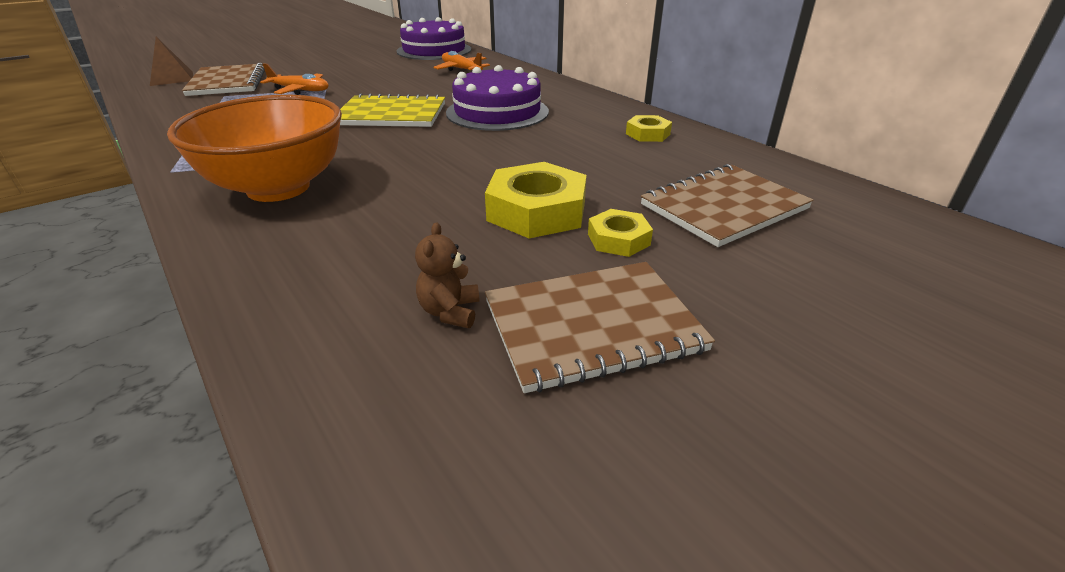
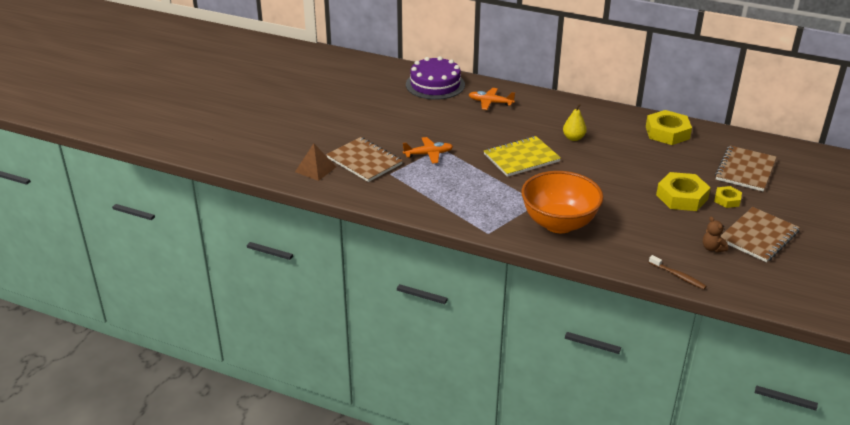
camera: 30 degrees left, 0 degrees up
purple cake [446,65,549,131] -> yellow pear [563,104,587,141]
yellow nut [626,115,672,142] -> yellow nut [646,110,692,145], size x1.81
none -> brown toothbrush [649,255,707,290]

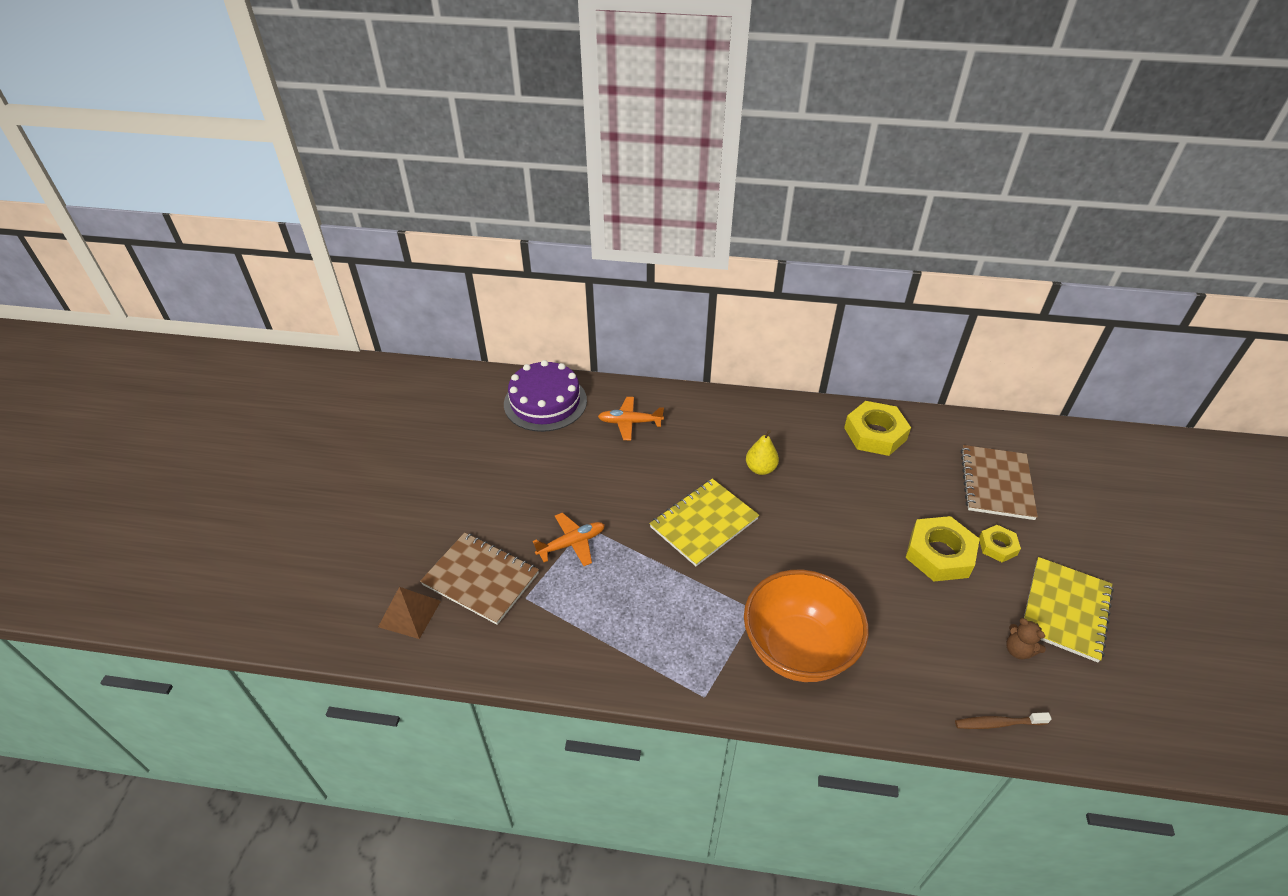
camera: 15 degrees left, 10 degrees up
brown toothbrush [649,255,707,290] -> brown toothbrush turned 150 degrees clockwise [955,712,1052,729]
brown notebook [720,207,800,262] -> yellow notebook [1024,557,1114,662]

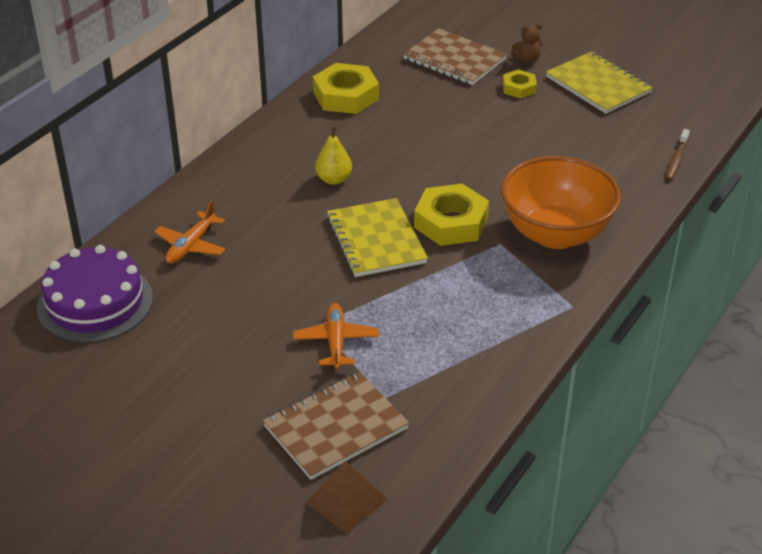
camera: 65 degrees left, 5 degrees down
yellow nut [905,516,980,581] -> yellow nut moved to [414,184,489,246]
brown teddy bear [1006,618,1046,659] -> brown teddy bear moved to [511,23,542,63]

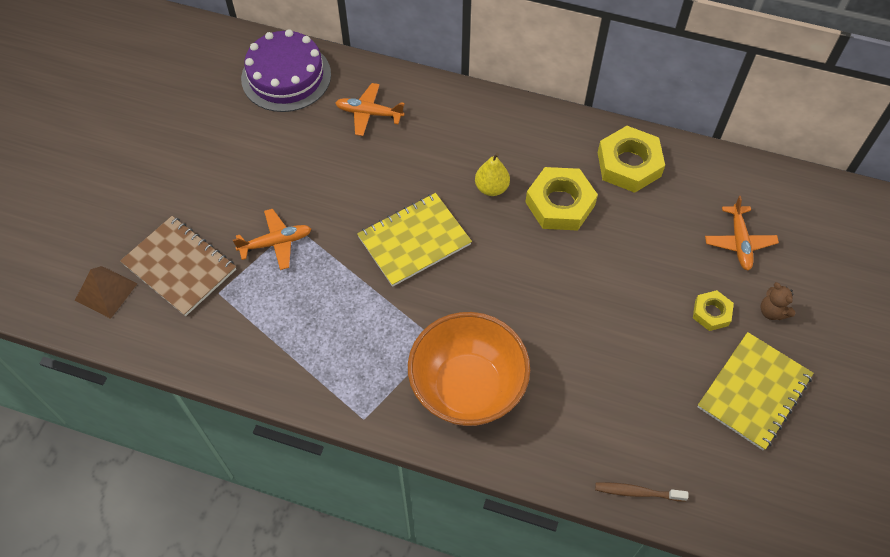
camera: 75 degrees right, 20 degrees up
brown notebook [403,28,507,85] -> orange plane [705,196,779,271]
yellow nut [414,184,489,246] -> yellow nut moved to [525,167,598,231]

